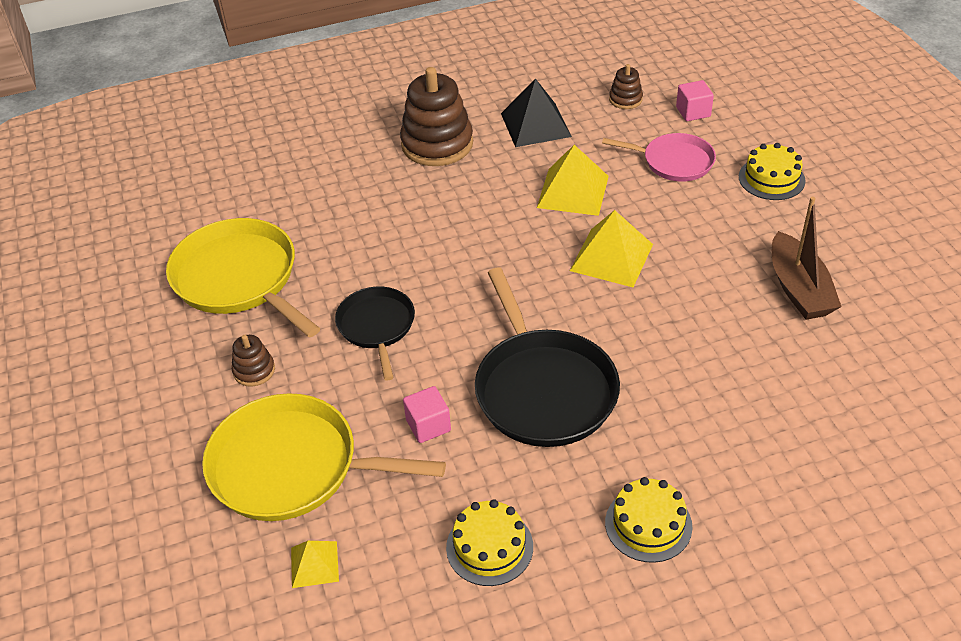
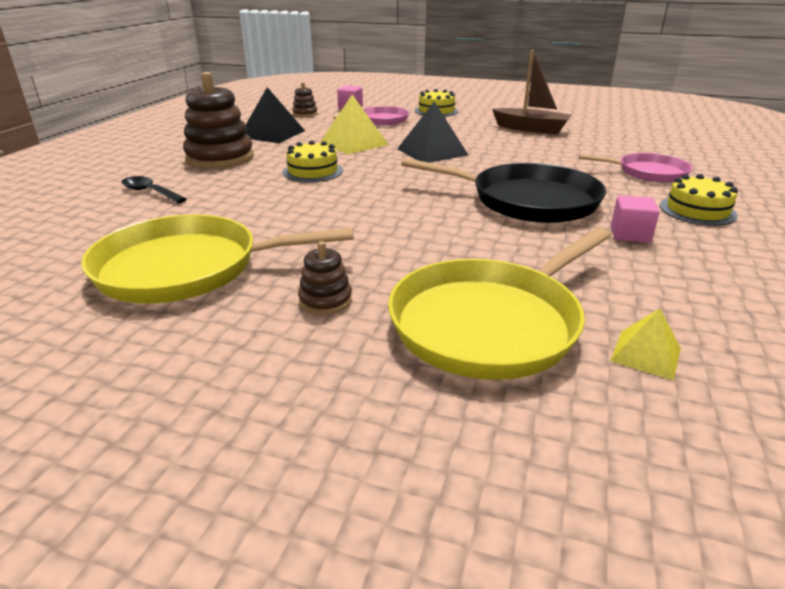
camera: 55 degrees left, 15 degrees down
black pan [335,287,415,381] -> none
pink cube [403,386,451,443] -> pink cube moved to [611,195,660,243]
yellow cake [446,499,533,586] -> yellow cake moved to [282,140,343,182]
yellow pyramid [570,210,653,287] -> black pyramid [397,101,468,163]
none -> black spoon [121,176,187,203]
none -> pink pan [579,153,692,182]

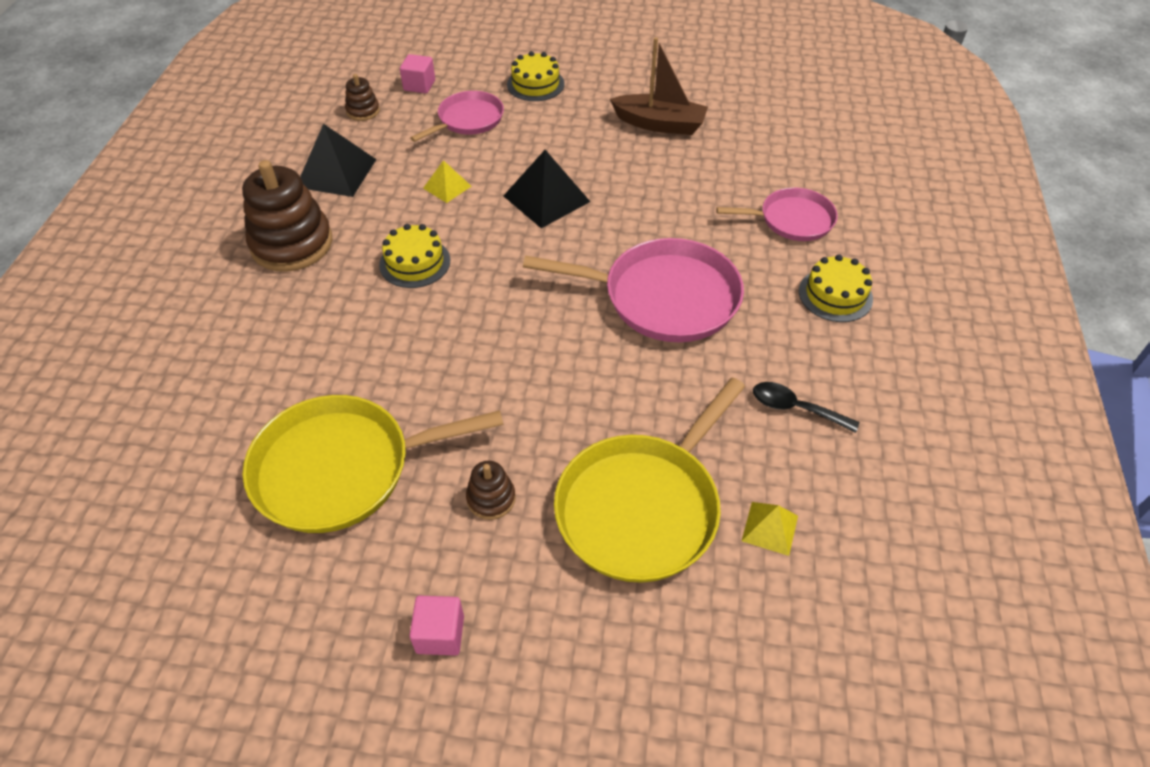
camera: 10 degrees left, 20 degrees up
black spoon [121,176,187,203] -> black spoon moved to [753,382,859,433]
yellow pyramid [320,95,389,154] -> yellow pyramid [423,160,471,203], size x0.56
black pan [401,158,606,223] -> pink pan [523,238,744,342]
pink cube [611,195,660,243] -> pink cube moved to [409,596,464,656]

